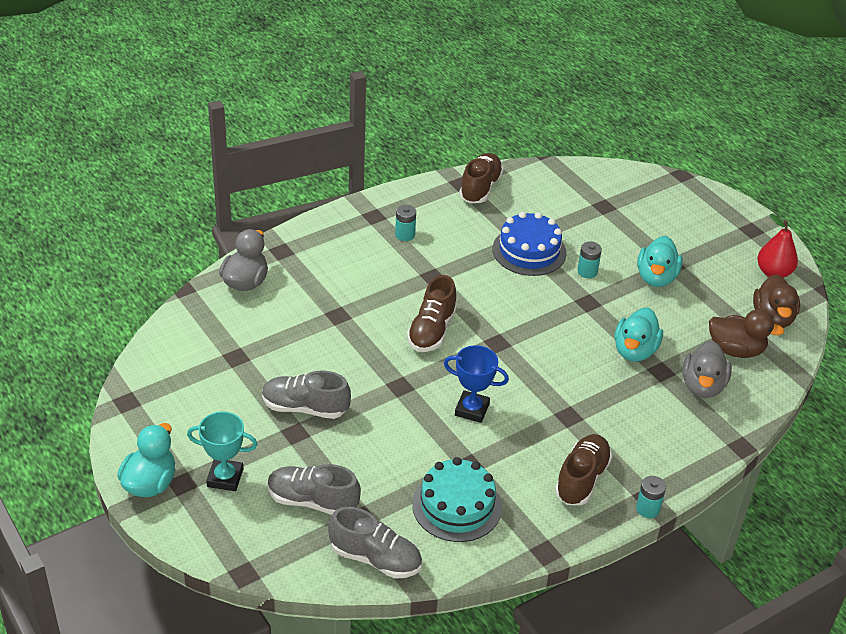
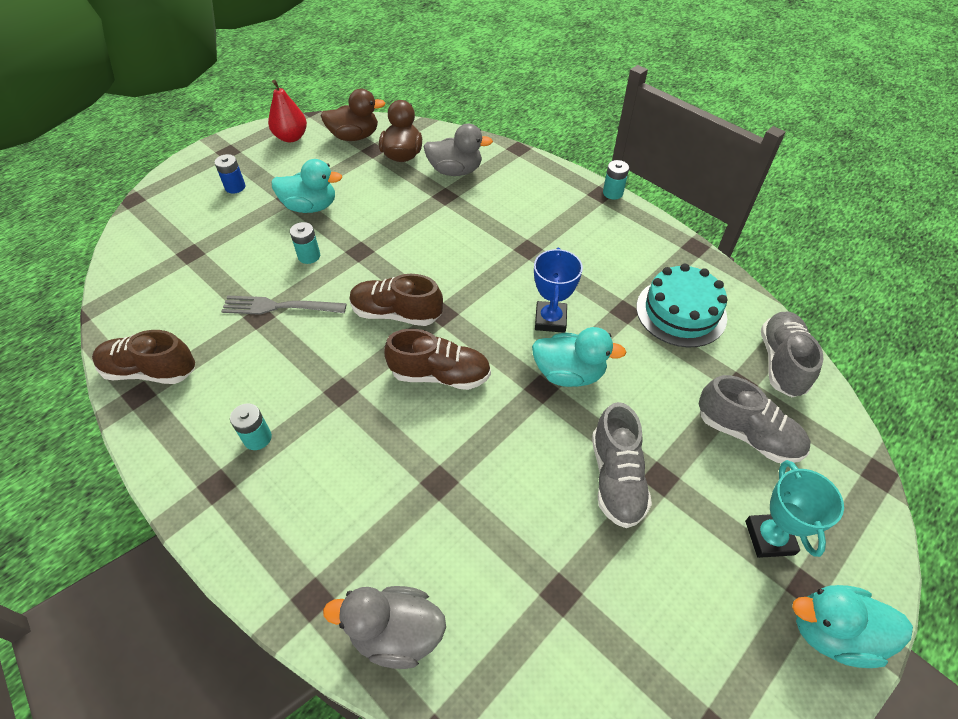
camera: 100 degrees left, 10 degrees up
grey shoe [268,464,361,515] -> grey shoe turned 60 degrees counterclockwise [699,375,810,463]
blue cake [492,212,566,276] -> grey fork [221,296,347,315]
brown shoe [555,434,612,505] -> brown shoe moved to [350,274,443,326]
turquoise duck [614,308,663,362] -> turquoise duck moved to [532,327,626,387]
none -> blue battery [215,154,245,194]

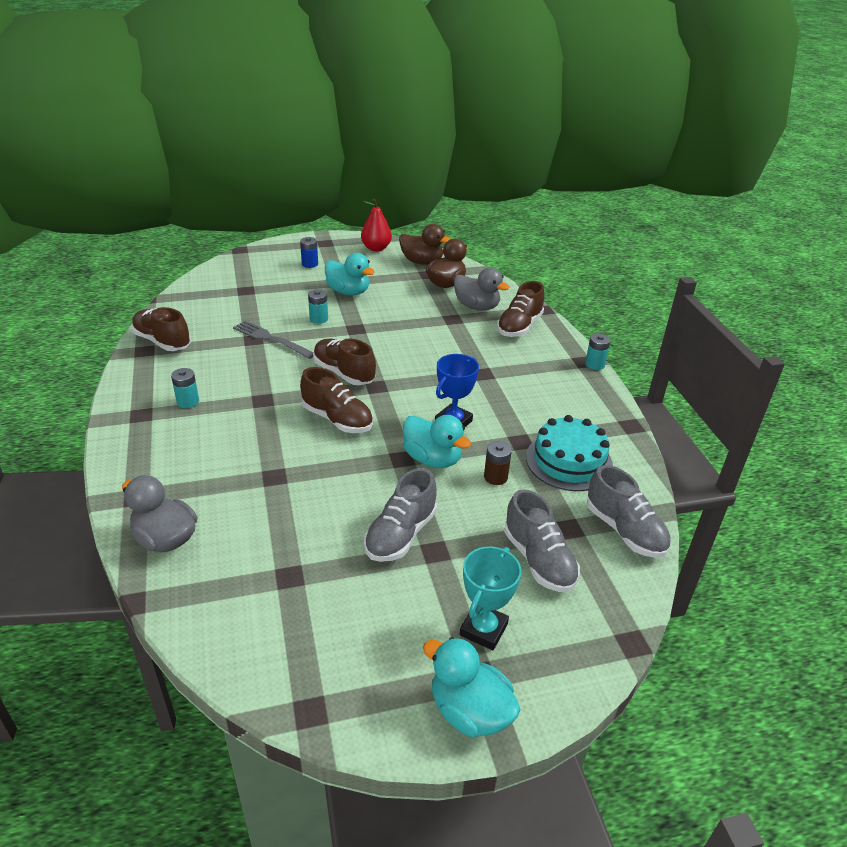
camera: 30 degrees right, 15 degrees down
grey shoe [761,312,824,397] -> grey shoe turned 105 degrees clockwise [587,465,671,558]
none -> brown battery [484,441,512,485]
none -> brown shoe [497,281,544,337]

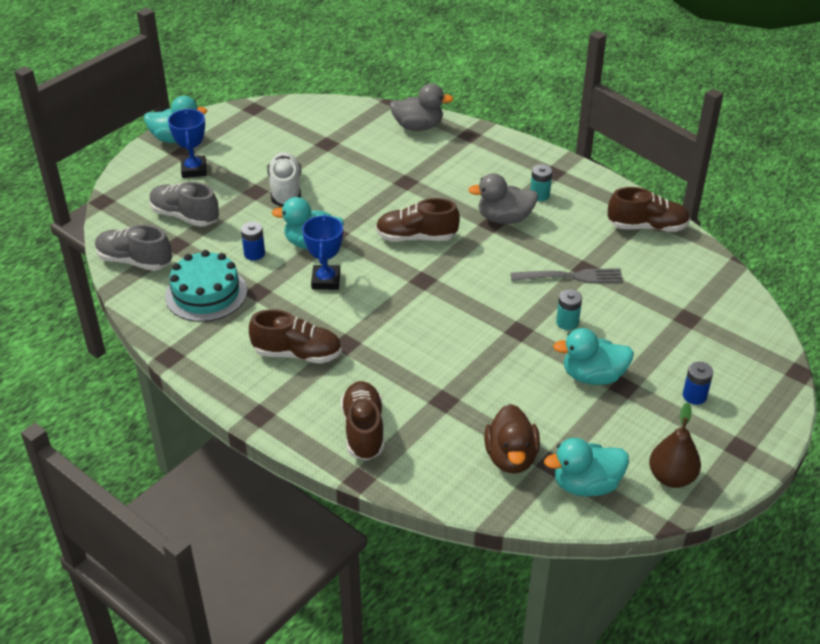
camera: 145 degrees right, 5 degrees up
brown shoe [313,339,376,385] -> brown shoe moved to [249,309,342,364]
red pear [361,199,392,251] -> brown pear [649,402,701,488]
grey shoe [364,468,437,562] -> white shoe [267,152,301,206]
brown duck [399,224,451,265] -> turquoise duck [544,438,629,497]
grey duck [454,267,509,311] -> grey duck moved to [468,173,538,224]
turquoise trophy [460,546,521,650] -> blue trophy [168,109,207,178]
brown battery [484,441,512,485] -> blue battery [241,222,265,261]
turquoise battery [585,334,611,370] -> none

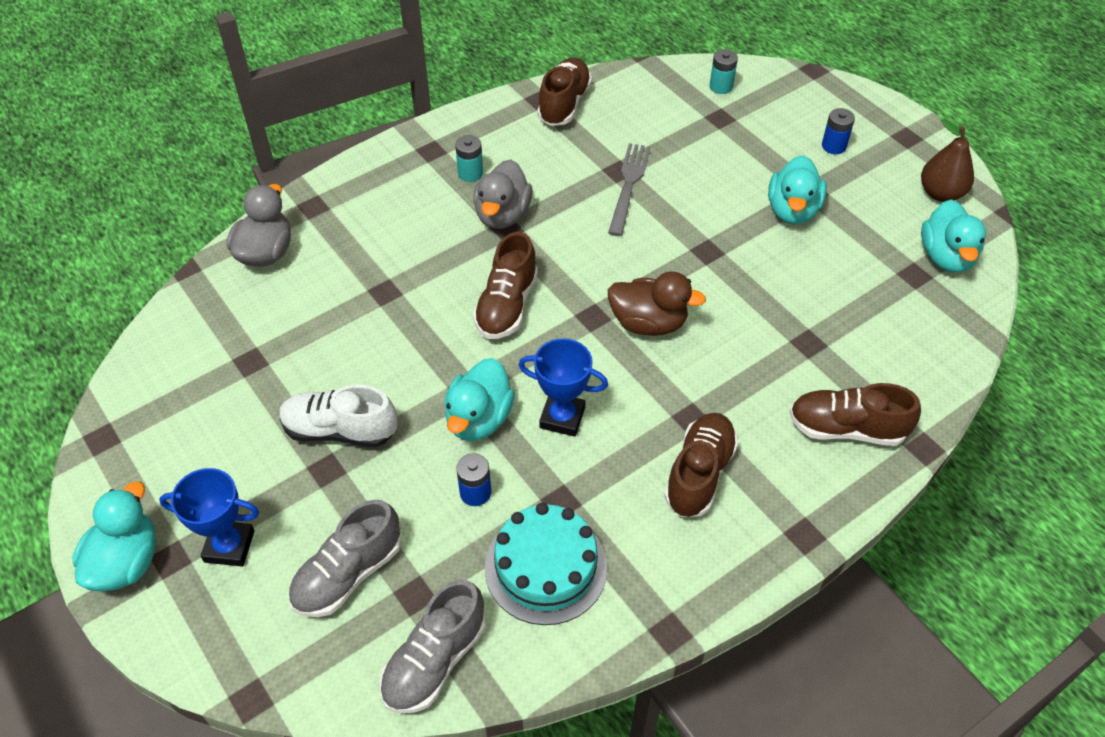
camera: 75 degrees left, 10 degrees up
brown duck [484,404,540,474] -> brown duck moved to [608,272,706,336]
turquoise battery [556,289,582,330] -> turquoise battery moved to [710,49,738,94]

